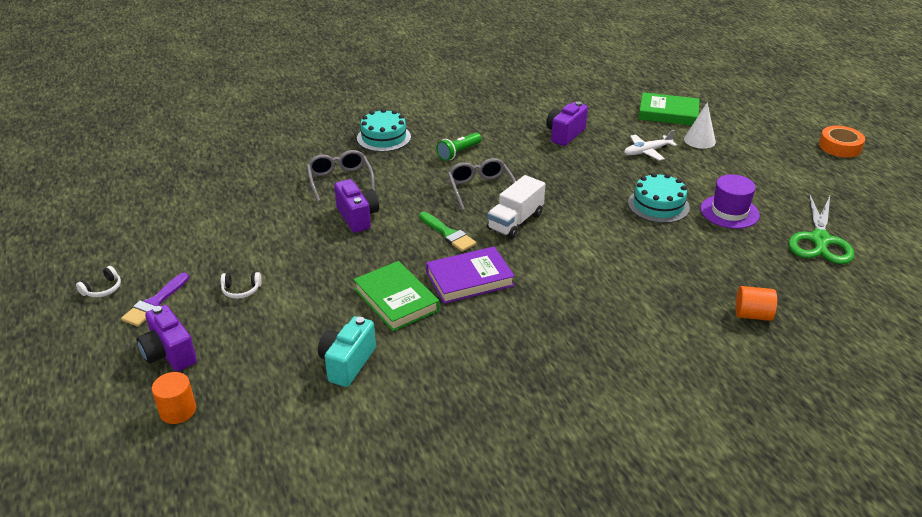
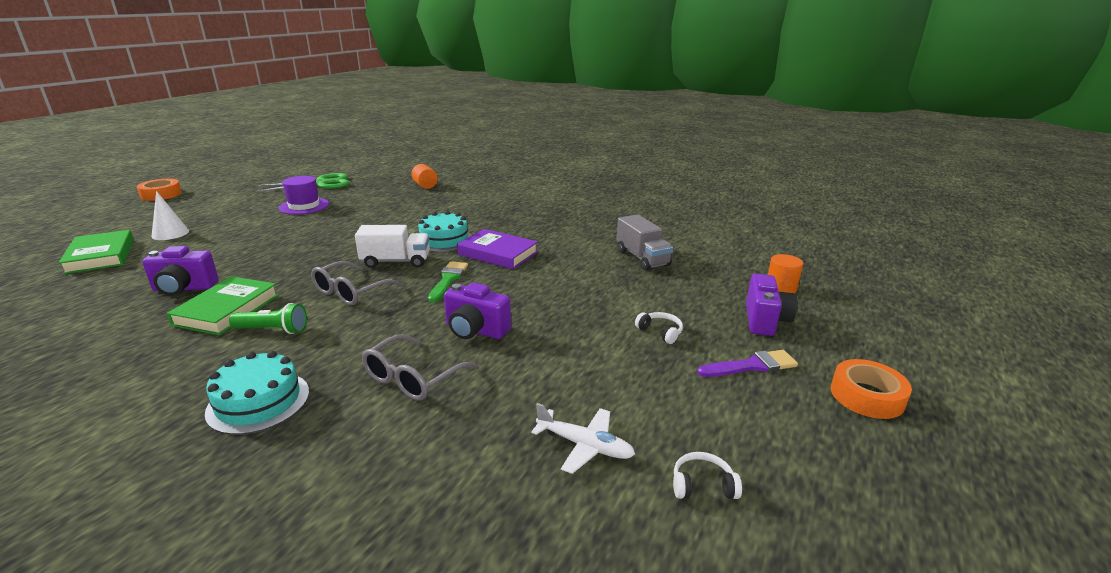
camera: 130 degrees left, 10 degrees down
white headphones [76,266,121,297] -> white headphones moved to [673,452,742,499]
turquoise camera [318,316,376,387] -> grey truck [617,214,673,270]
purple camera [334,179,379,233] -> purple camera turned 90 degrees counterclockwise [444,283,511,339]
green book [353,261,439,331] -> green book moved to [167,276,279,335]
white plane [625,130,677,161] -> white plane moved to [531,403,635,474]
turquoise cake [628,173,690,223] -> turquoise cake moved to [418,211,472,252]
none -> orange tape [831,359,912,419]

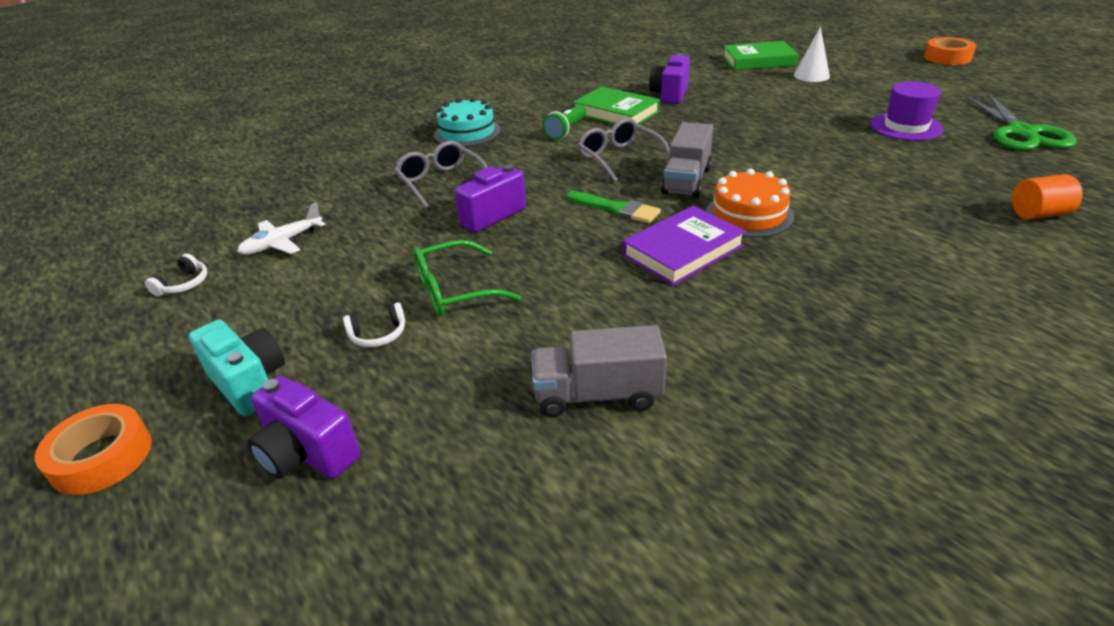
camera: 115 degrees right, 10 degrees up
white truck [355,225,429,268] -> grey truck [661,122,713,198]
turquoise cake [418,211,472,252] -> orange cake [706,168,794,238]
purple brush [697,350,798,377] -> turquoise camera [189,319,285,416]
orange cylinder [768,254,803,294] -> none
none -> green glasses [413,240,522,316]

